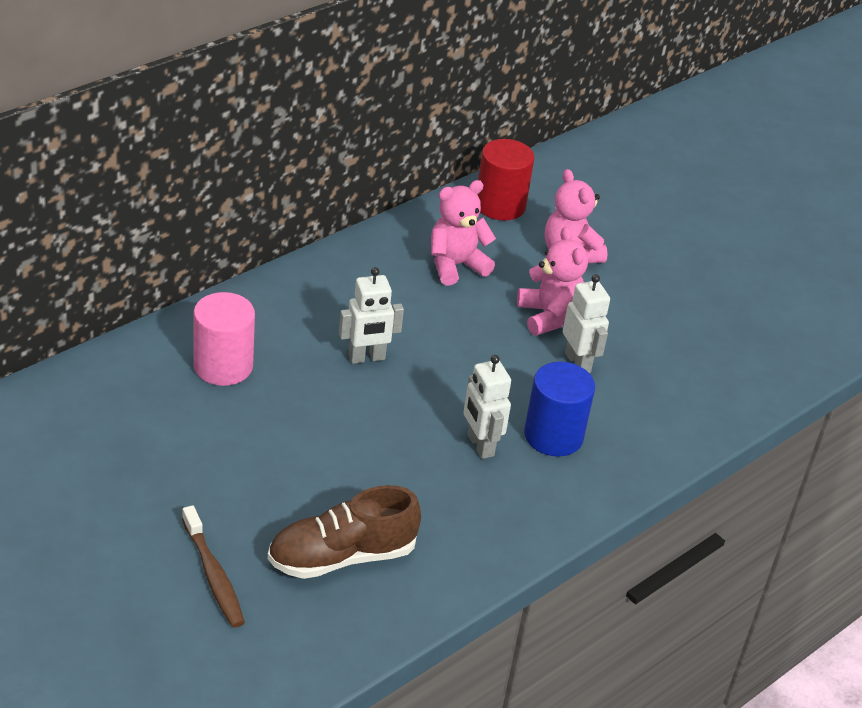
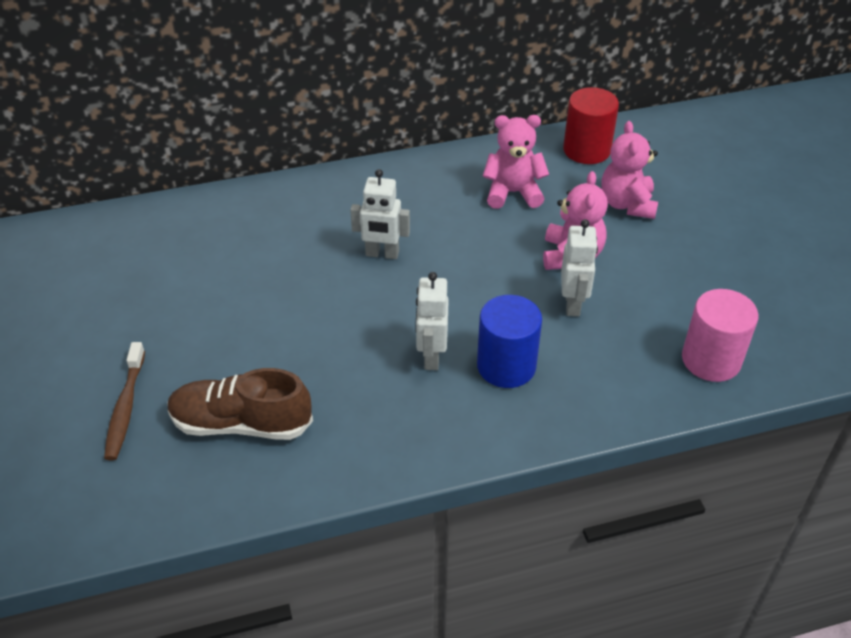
camera: 30 degrees right, 5 degrees up
pink cylinder [193,292,255,386] -> pink cylinder moved to [682,289,759,382]

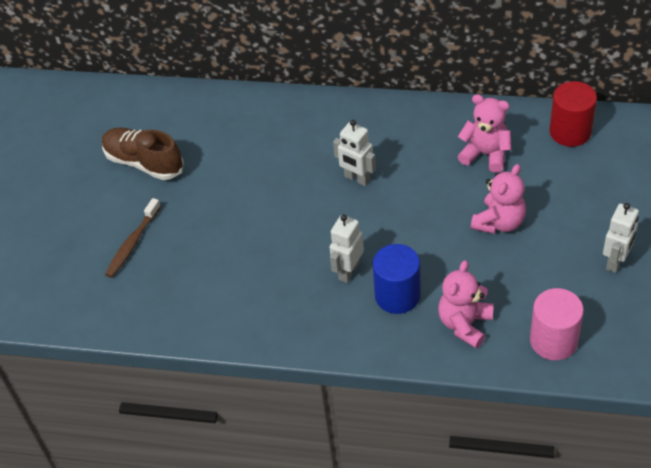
camera: 30 degrees right, 5 degrees up
brown shoe [167,368,313,440] -> brown shoe moved to [102,127,184,180]
white robot [561,219,598,316] -> white robot moved to [603,203,639,273]
pink teddy bear [601,121,658,219] -> pink teddy bear moved to [438,260,494,348]

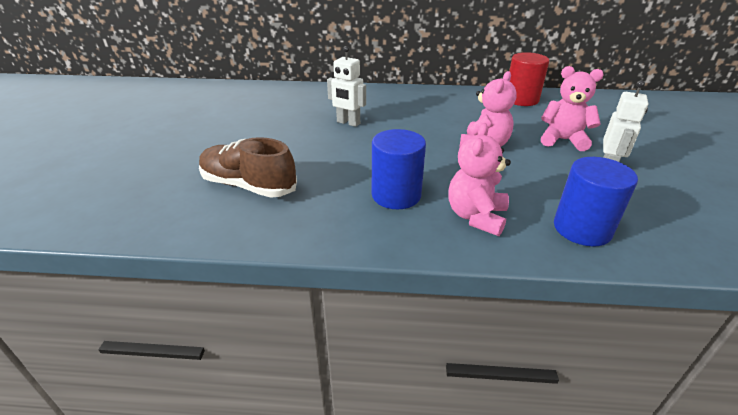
camera: 10 degrees left, 15 degrees down
brown shoe [102,127,184,180] -> brown shoe moved to [199,137,297,198]
brown toothbrush [105,198,161,278] -> none
white robot [329,214,364,283] -> none
pink teddy bear [458,94,512,173] -> pink teddy bear moved to [541,66,604,151]
pink cylinder [530,288,584,360] -> blue cylinder [554,157,638,247]

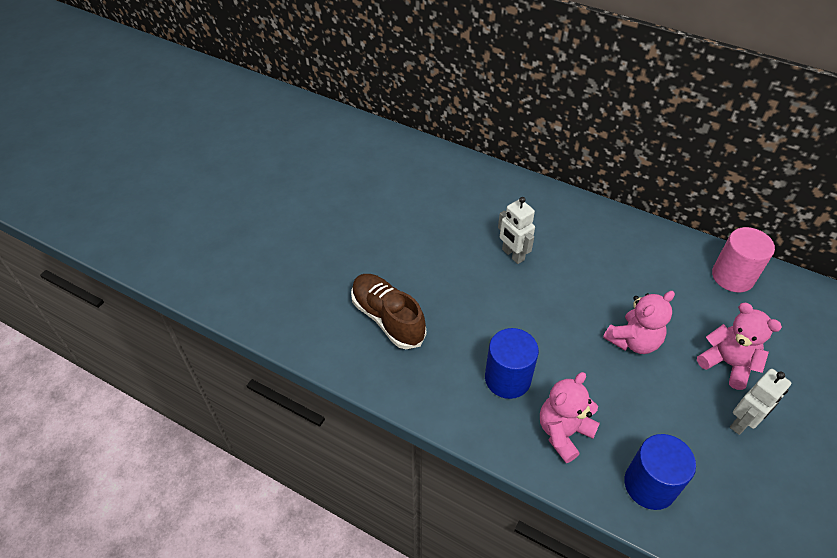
camera: 25 degrees right, 15 degrees up
red cylinder [509,52,549,106] -> pink cylinder [712,227,775,292]

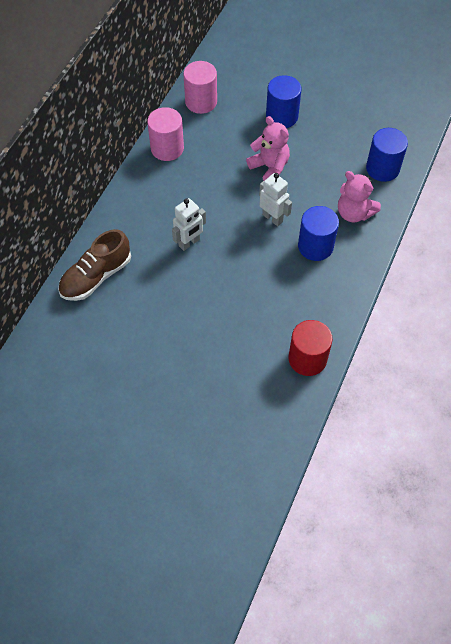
camera: 95 degrees left, 10 degrees up
brown shoe [351,274,426,349] -> brown shoe moved to [58,229,131,301]
pink teddy bear [697,303,782,390] -> blue cylinder [266,75,301,128]
white robot [730,369,791,435] -> white robot moved to [259,173,292,226]
none -> pink cylinder [147,107,184,161]
none -> red cylinder [288,320,333,376]

